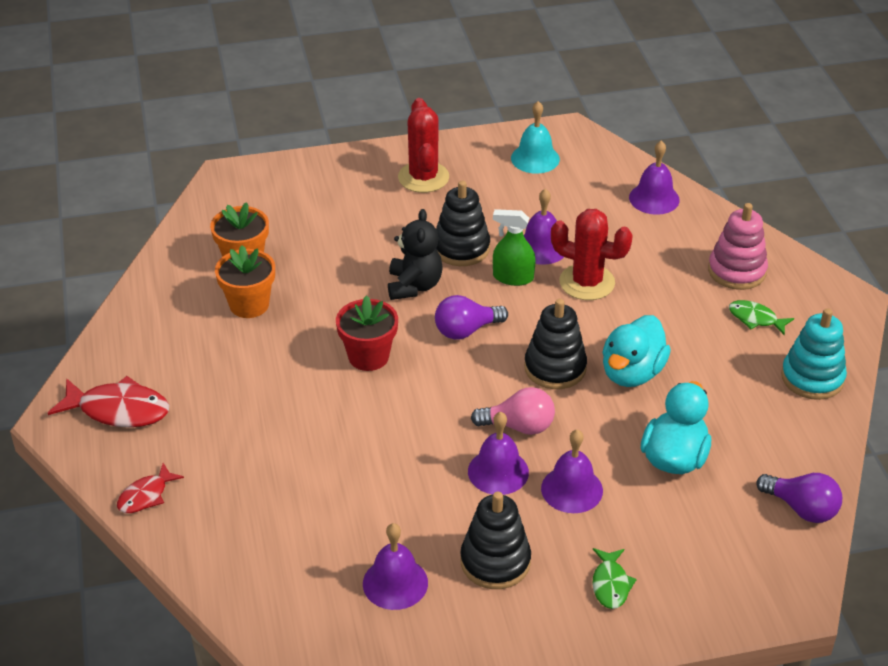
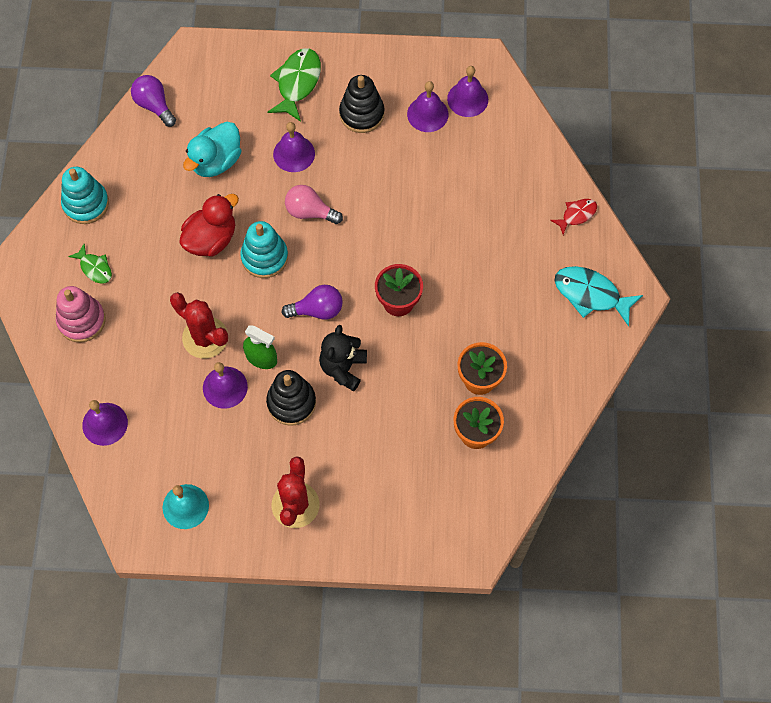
camera: 165 degrees left, 25 degrees up
red fish [48,376,169,427] -> turquoise fish [554,266,643,327]
purple bell [468,412,529,495] -> purple bell moved to [447,66,488,117]
black stacking toy [524,299,587,389] -> turquoise stacking toy [240,221,288,278]
green fish [592,548,637,609] -> green fish [268,48,321,122], size x1.73
turquoise duck [603,315,671,387] -> red duck [179,194,239,257]

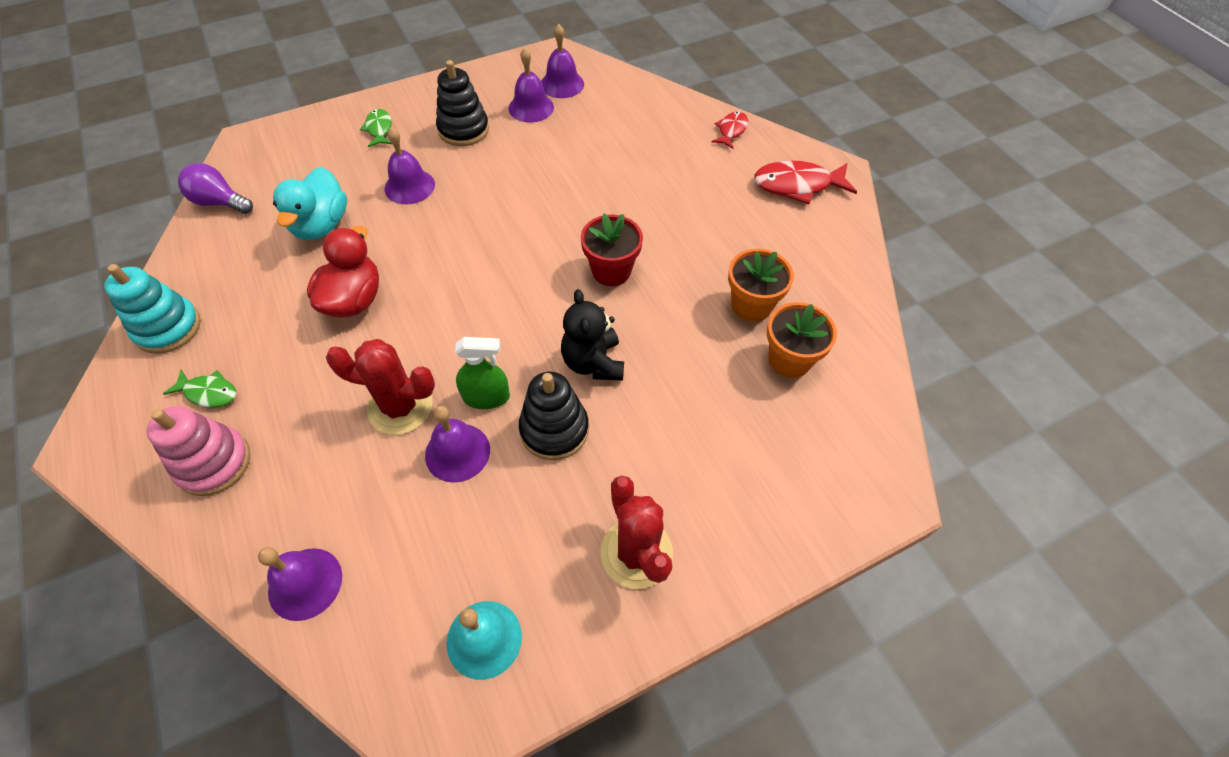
camera: 30 degrees left, 10 degrees down
turquoise stacking toy [240,221,288,278] -> none
green fish [268,48,321,122] -> green fish [360,109,392,147], size x0.58
purple light bulb [282,285,343,320] -> none
pink light bulb [285,185,343,224] -> none
turquoise fish [554,266,643,327] -> red fish [754,160,857,204]

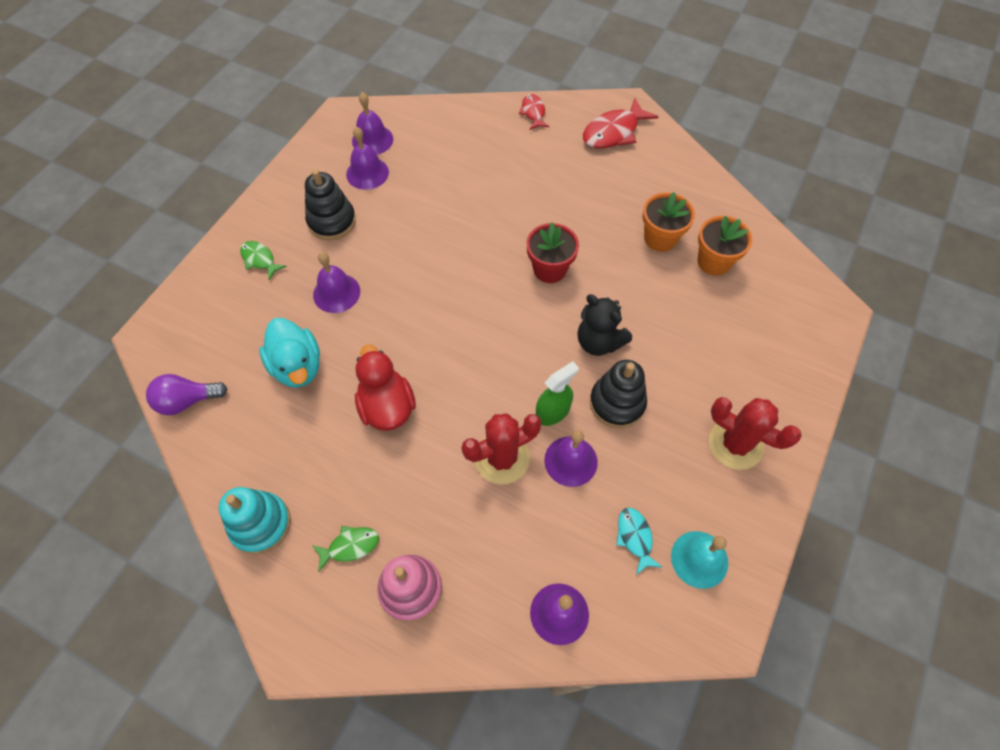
camera: 35 degrees left, 5 degrees up
none -> turquoise fish [616,508,662,575]

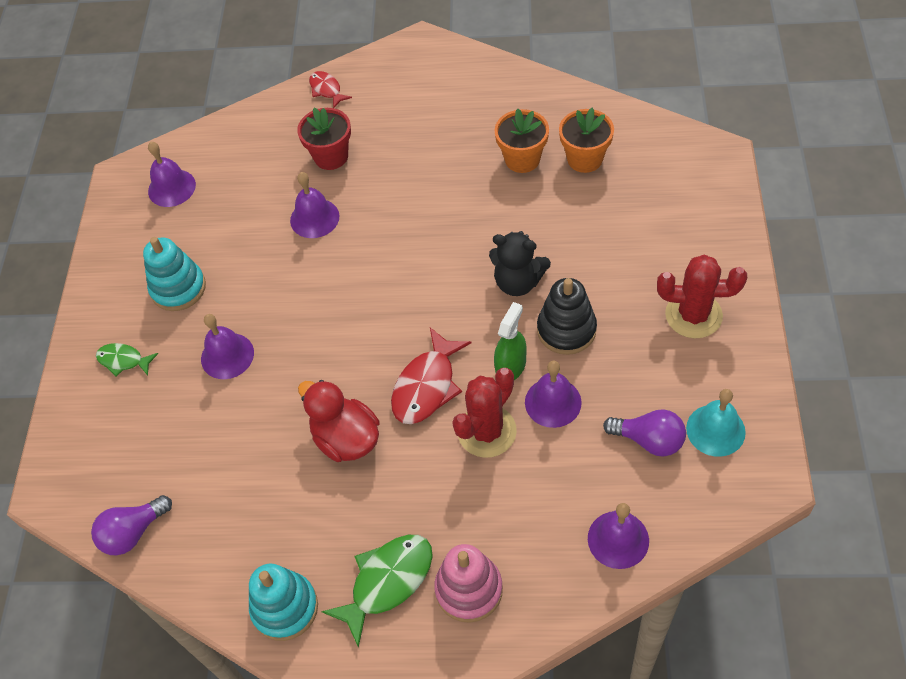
camera: 20 degrees left, 5 degrees down
turquoise duck [259,318,320,388] -> none
black stacking toy [305,169,356,240] -> turquoise stacking toy [143,237,206,311]
green fish [312,526,379,572] -> green fish [321,535,433,648], size x1.73
purple bell [346,127,389,190] -> purple bell moved to [290,172,339,238]
red flower pot [526,222,579,283] -> red flower pot moved to [297,108,351,170]
red fish [583,98,659,148] -> red fish moved to [391,327,472,424]
turquoise fish [616,508,662,575] -> purple light bulb [603,409,686,456]

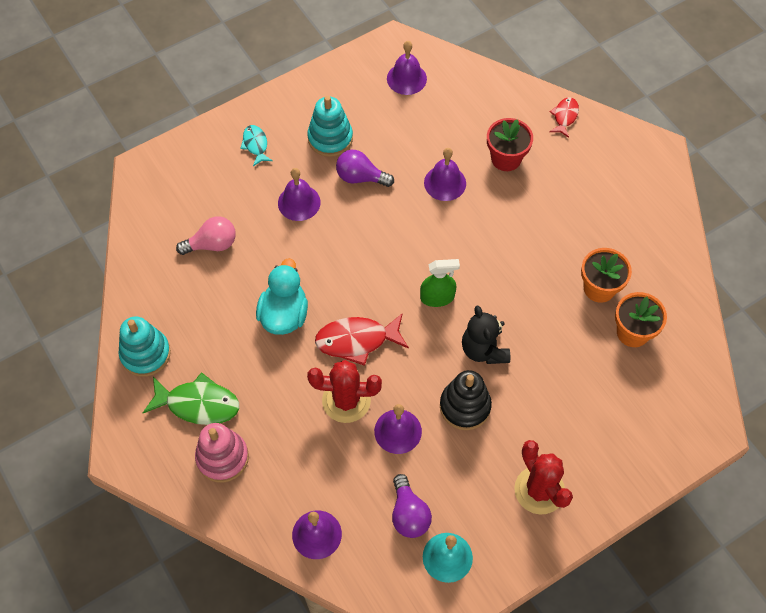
camera: 50 degrees right, 5 degrees up
purple light bulb [91,495,172,555] -> purple light bulb moved to [336,150,394,187]
green fish [96,343,158,376] -> turquoise fish [240,125,273,166]
red duck [298,380,379,462] -> turquoise duck [256,258,308,335]
green spray bottle [494,302,527,380] -> green spray bottle moved to [420,259,460,307]
none -> pink light bulb [176,216,236,255]

